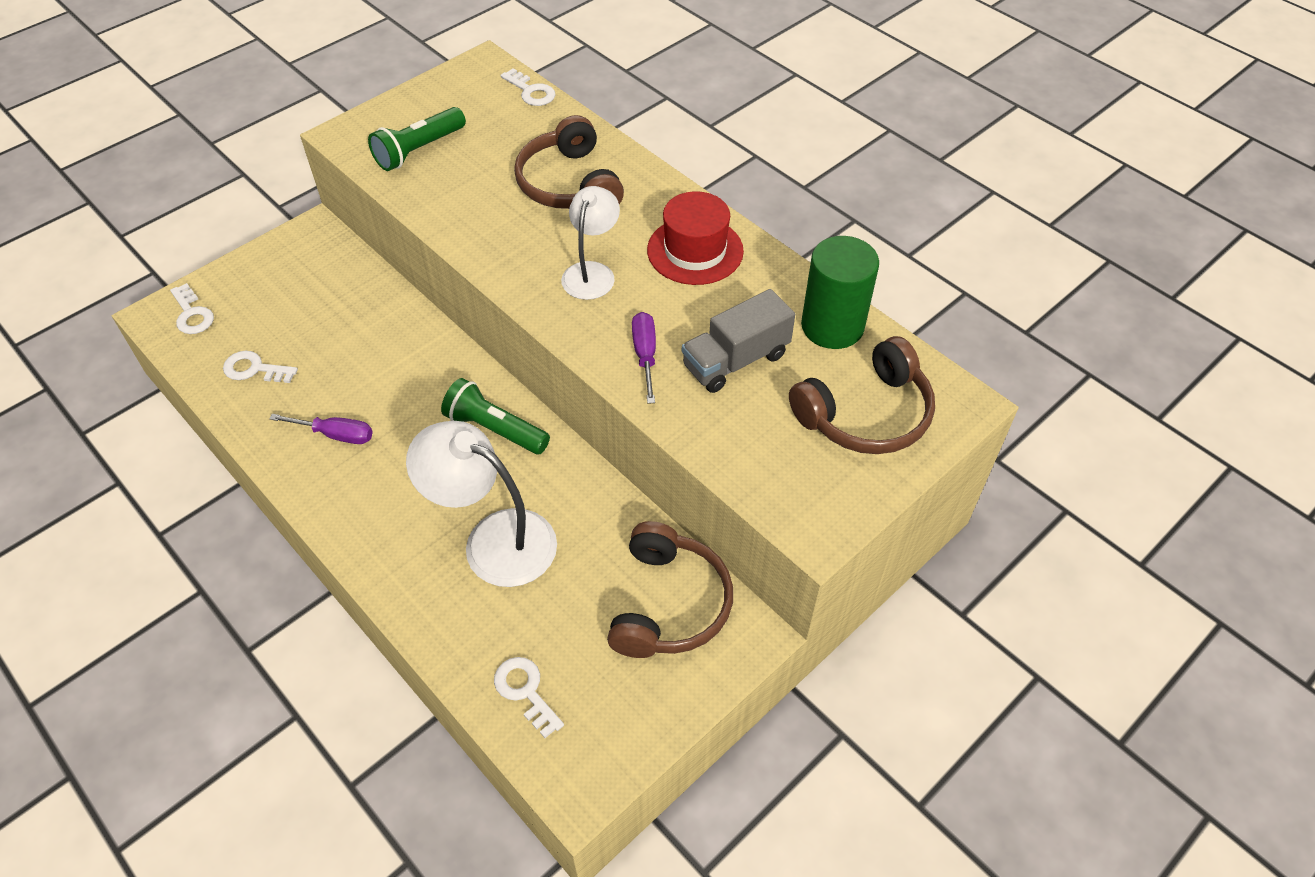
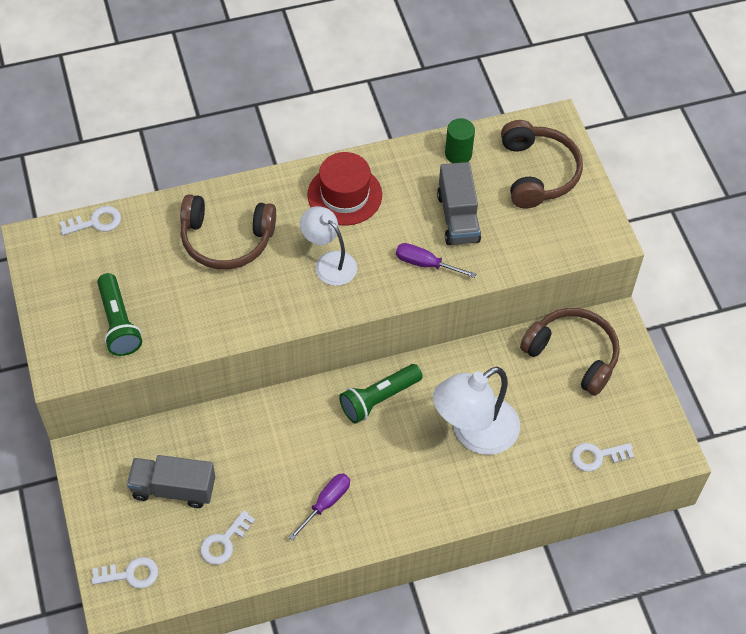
camera: 65 degrees left, 5 degrees up
green cylinder [801,236,879,349] -> green cylinder [445,118,475,163], size x0.60
none -> grey truck [127,455,215,508]

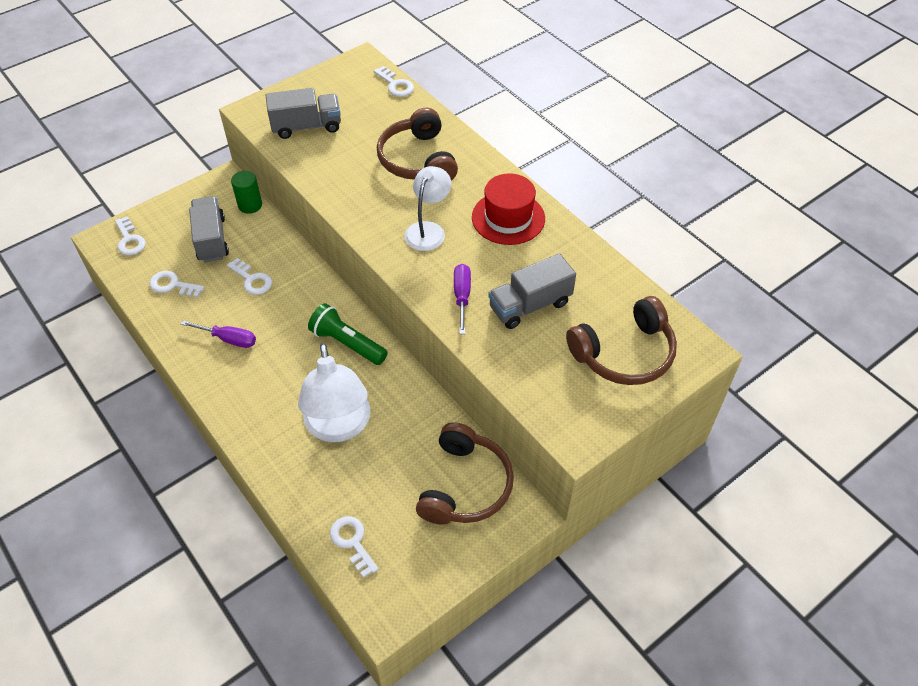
camera: 70 degrees right, 5 degrees down
green flashlight [97,273,142,356] -> grey truck [266,88,341,139]
white lamp [433,367,520,455] -> white lamp turned 135 degrees counterclockwise [298,343,370,442]
green cylinder [445,118,475,163] -> green cylinder moved to [231,171,262,214]
none -> white key [227,258,272,295]

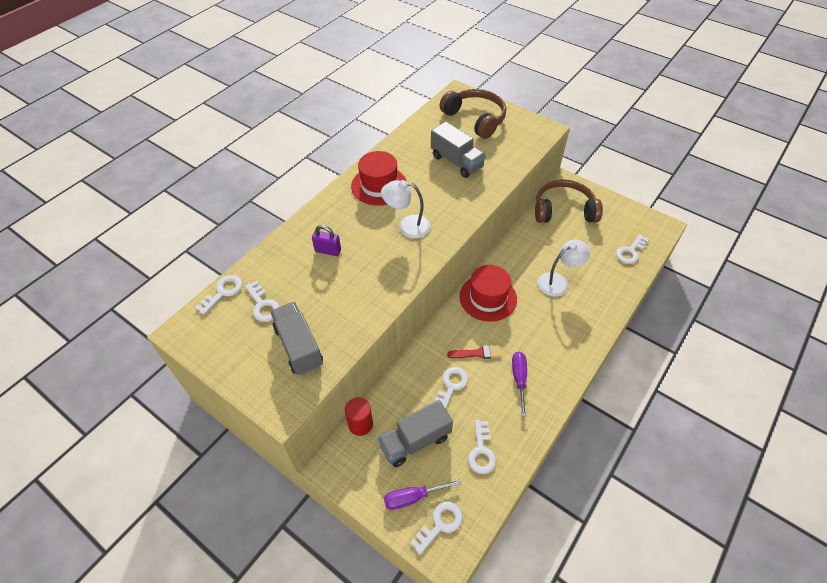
camera: 105 degrees left, 0 degrees up
green cylinder [231,171,262,214] -> red cylinder [345,397,373,436]
white lamp [298,343,370,442] -> white lamp [538,239,590,297], size x0.63
green flashlight [308,303,388,365] -> red hat [459,265,517,322]
brown headphones [377,108,458,181] -> purple padlock [312,225,341,256]
purple screwdriver [454,264,471,334] -> purple screwdriver moved to [384,479,461,510]
none -> white key [245,281,280,322]
none -> red brush [447,346,502,359]

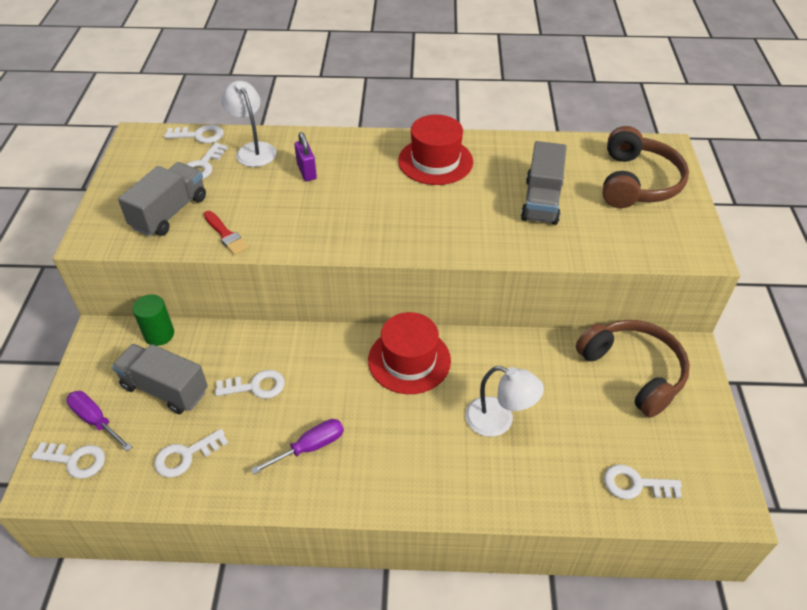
camera: 55 degrees right, 5 degrees down
red cylinder [345,397,373,436] -> green cylinder [132,294,174,346]
white lamp [381,180,431,238] -> white lamp moved to [221,81,276,167]
red brush [447,346,502,359] -> red brush moved to [204,211,249,255]

